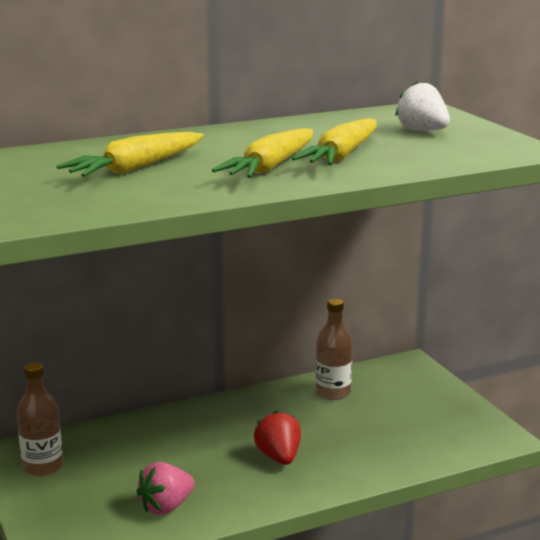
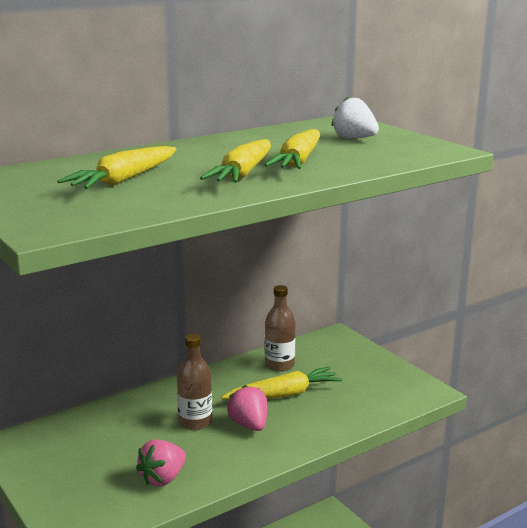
camera: 10 degrees left, 0 degrees up
brown bottle [17,363,63,476] -> brown bottle moved to [177,334,212,430]
red strawberry [254,411,301,465] -> pink strawberry [227,385,267,431]
none -> yellow carrot [221,367,342,400]

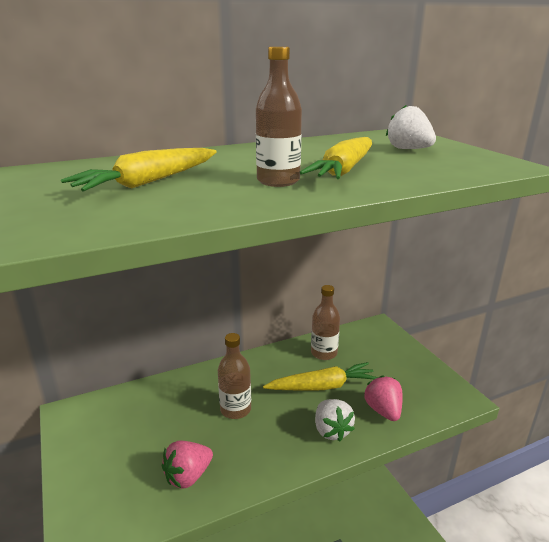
camera: 10 degrees right, 5 degrees up
yellow carrot [200,139,271,183] -> brown bottle [256,46,302,187]
pink strawberry [227,385,267,431] -> pink strawberry moved to [364,376,403,421]
none -> white strawberry [315,399,355,442]

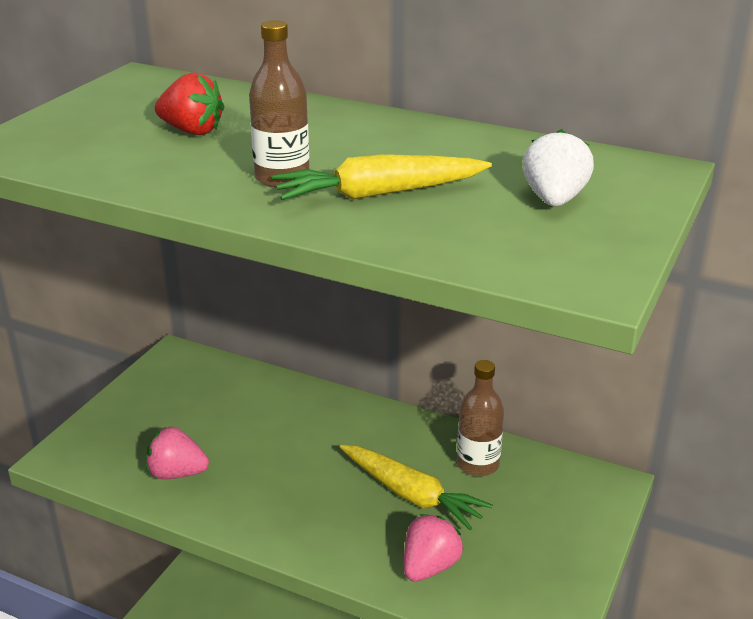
camera: 50 degrees right, 5 degrees up
yellow carrot [61,148,217,191] -> red strawberry [155,72,224,135]
brown bottle [218,333,251,419] -> none
white strawberry [315,399,355,442] -> none

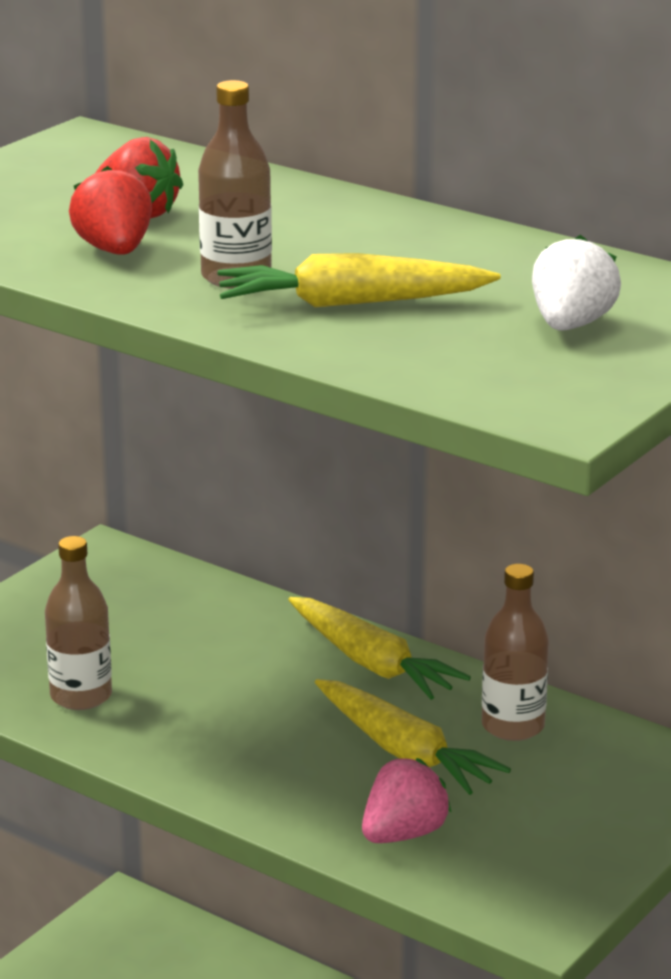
camera: 10 degrees right, 5 degrees down
pink strawberry [146,427,209,479] -> brown bottle [45,536,112,710]
none -> red strawberry [69,166,152,255]
none -> yellow carrot [288,597,471,700]

